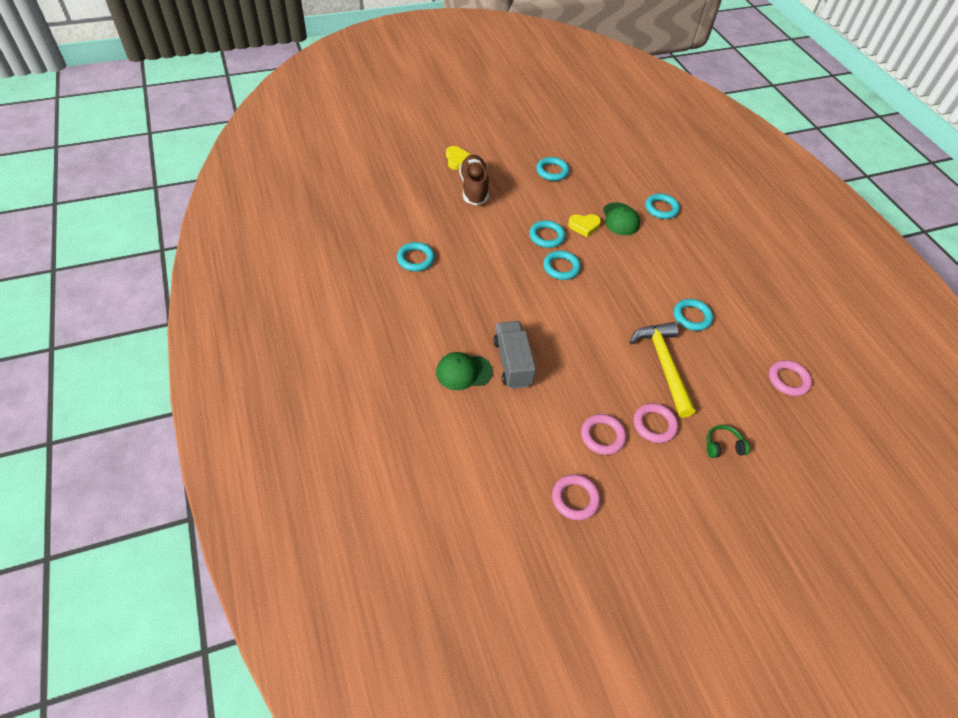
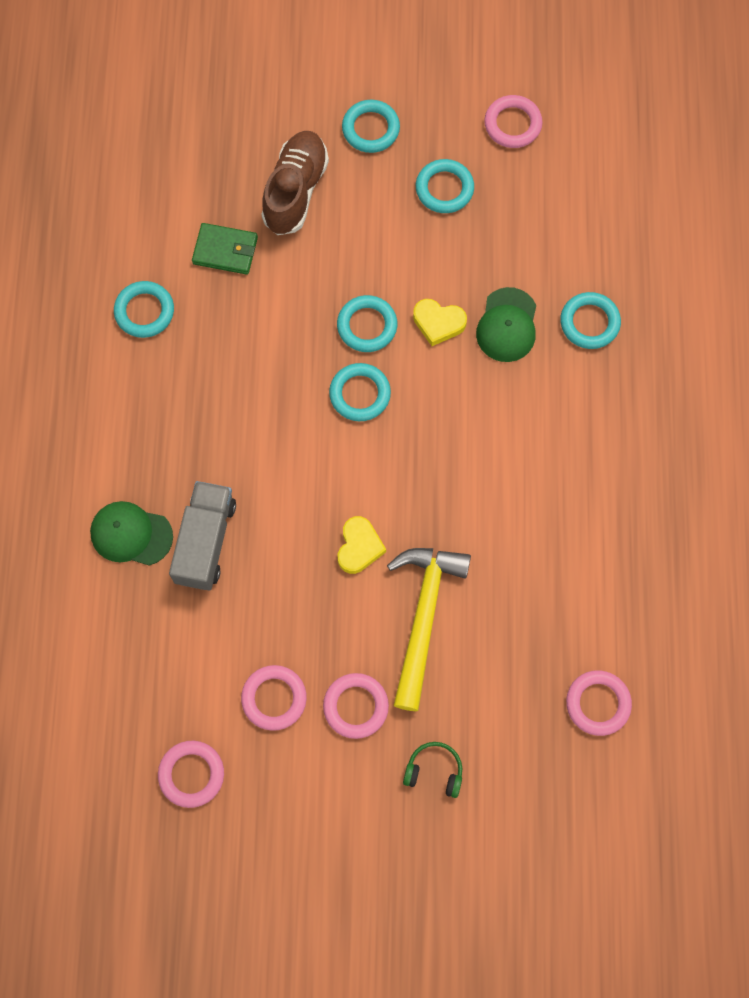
camera: 25 degrees right, 20 degrees up
yellow heart [446,146,471,170] -> yellow heart moved to [338,516,386,574]
turquoise ring [674,299,713,331] -> turquoise ring moved to [342,100,400,153]
none -> green wallet [192,223,258,275]
none -> pink ring [484,95,543,148]

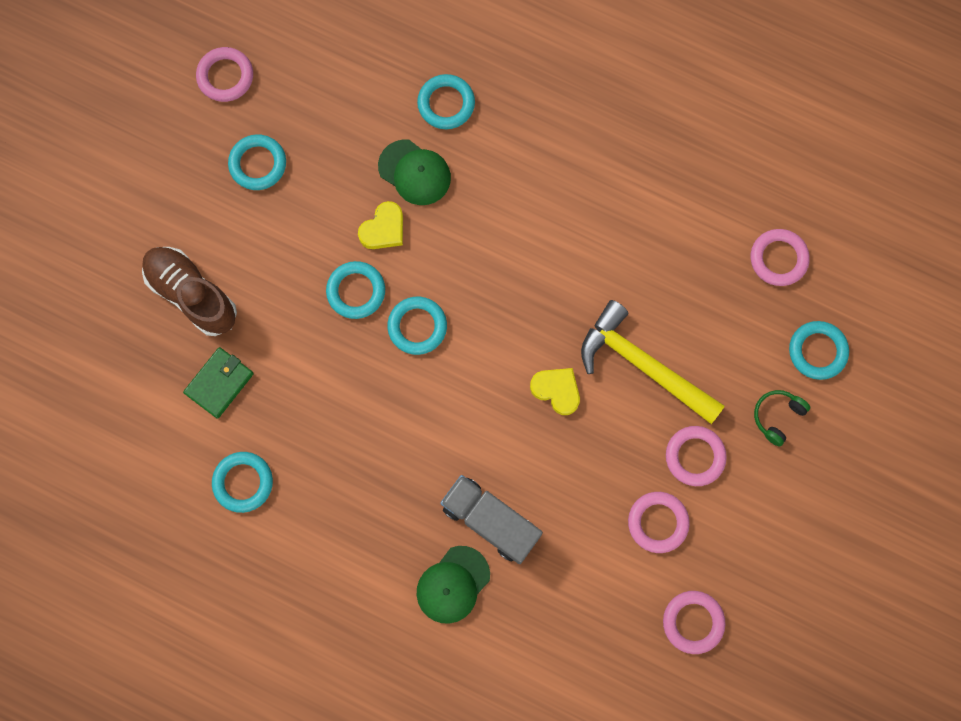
camera: 65 degrees left, 5 degrees up
turquoise ring [342,100,400,153] -> turquoise ring moved to [789,321,849,380]

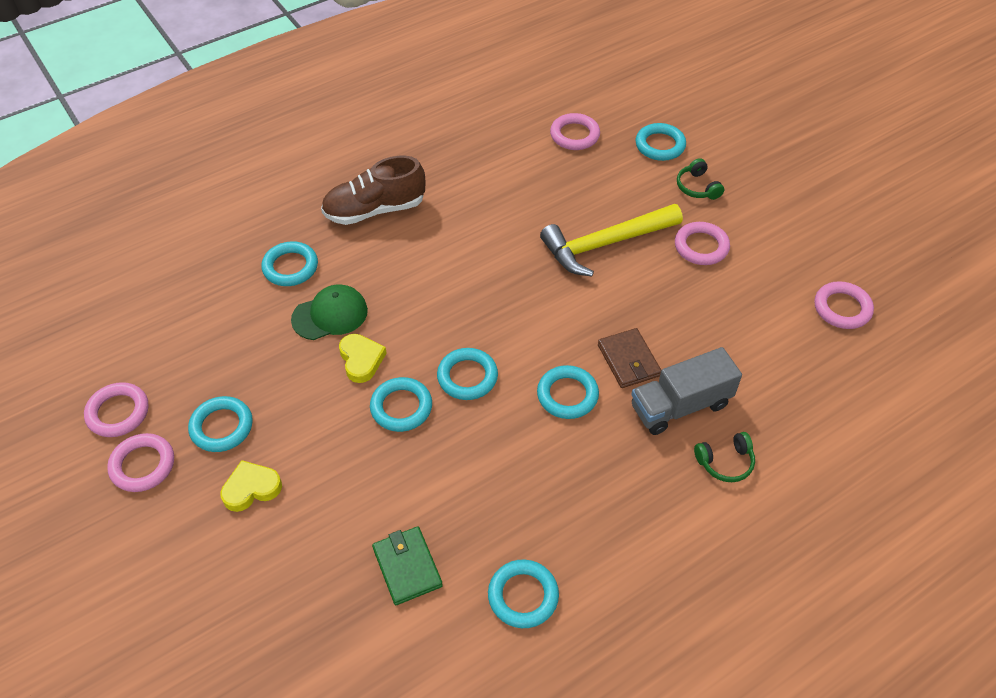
camera: 60 degrees left, 25 degrees down
brown shoe [142,247,237,336] -> brown shoe moved to [321,156,425,225]
green cap [417,546,490,624] -> green headphones [694,432,755,482]
yellow heart [530,368,580,415] -> yellow heart moved to [220,460,282,512]
pink ring [628,492,690,553] -> pink ring moved to [107,433,174,492]
none -> turquoise ring [537,365,599,419]
none -> brown wallet [598,328,661,388]

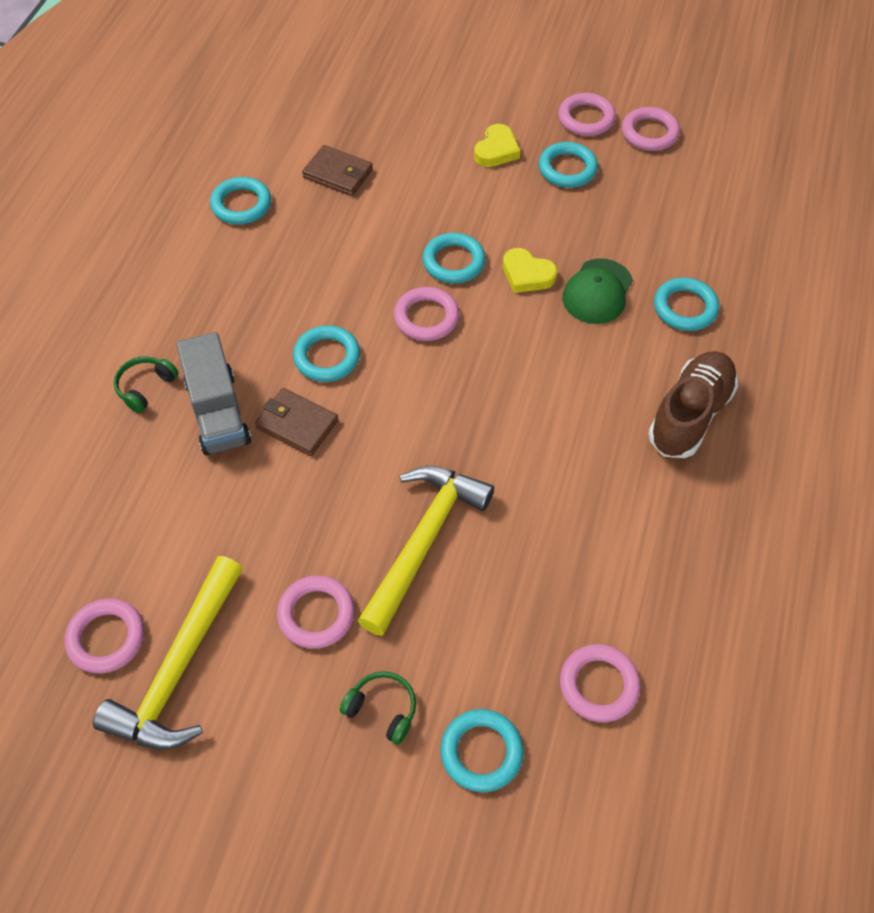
camera: 140 degrees right, 5 degrees up
green wallet [372,526,443,605] -> brown wallet [302,145,373,196]
turquoise ring [437,348,498,400] -> pink ring [394,287,459,341]
grey truck [631,347,742,435] -> grey truck turned 135 degrees clockwise [176,332,251,455]
none -> yellow hammer [93,556,243,750]

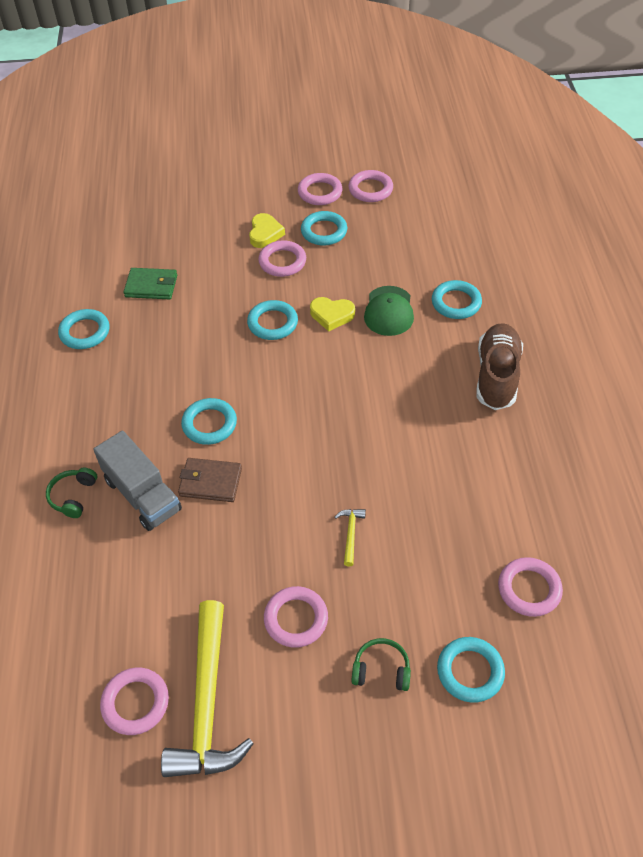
camera: 20 degrees left, 5 degrees down
brown wallet [302,145,373,196] -> green wallet [123,268,177,300]
yellow hammer [357,466,494,636] -> yellow hammer [335,509,366,567], size x0.41
pink ring [394,287,459,341] -> pink ring moved to [258,240,306,277]

